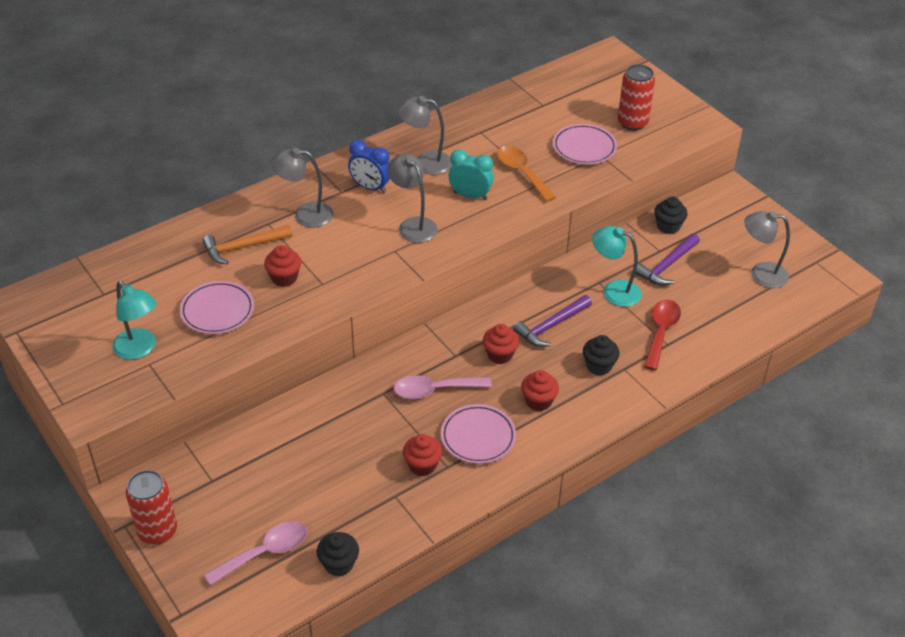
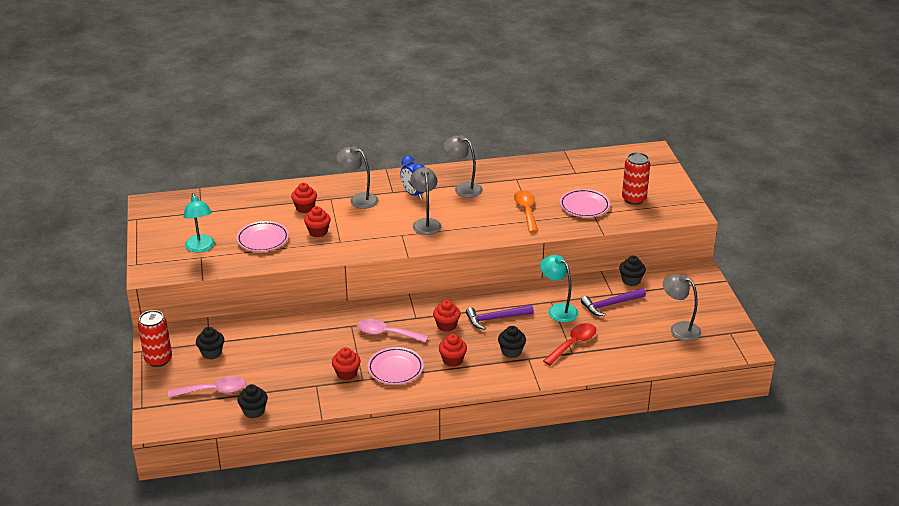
camera: 25 degrees right, 10 degrees down
orange hammer [202,225,292,264] -> red cupcake [291,183,317,213]
turquoise clock [449,149,494,200] -> none
none -> black cupcake [196,327,224,359]

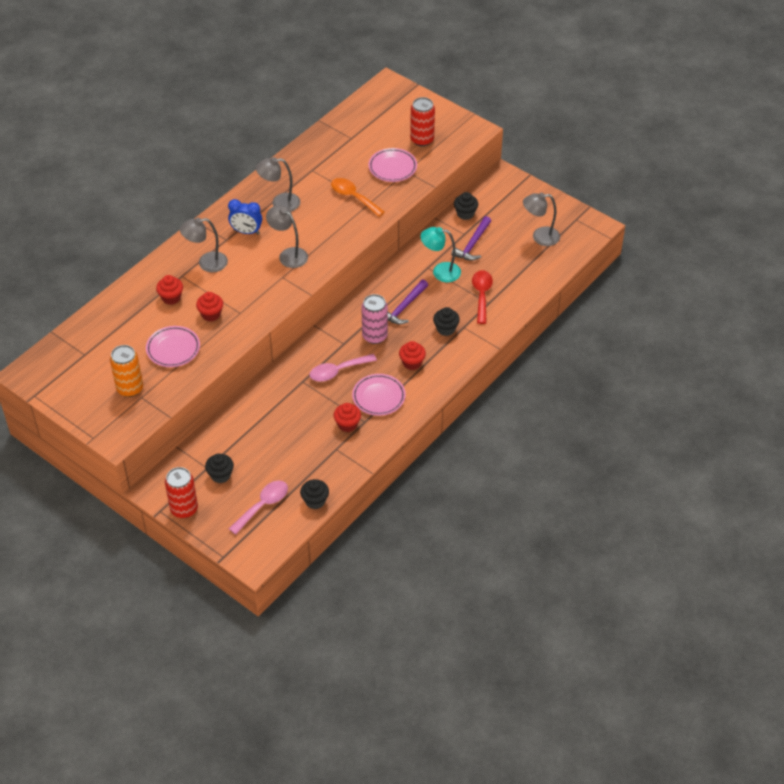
camera: 40 degrees left, 15 degrees up
turquoise lamp [184,193,215,252] -> orange can [110,345,143,397]
red cupcake [433,300,461,332] -> pink can [362,294,388,344]

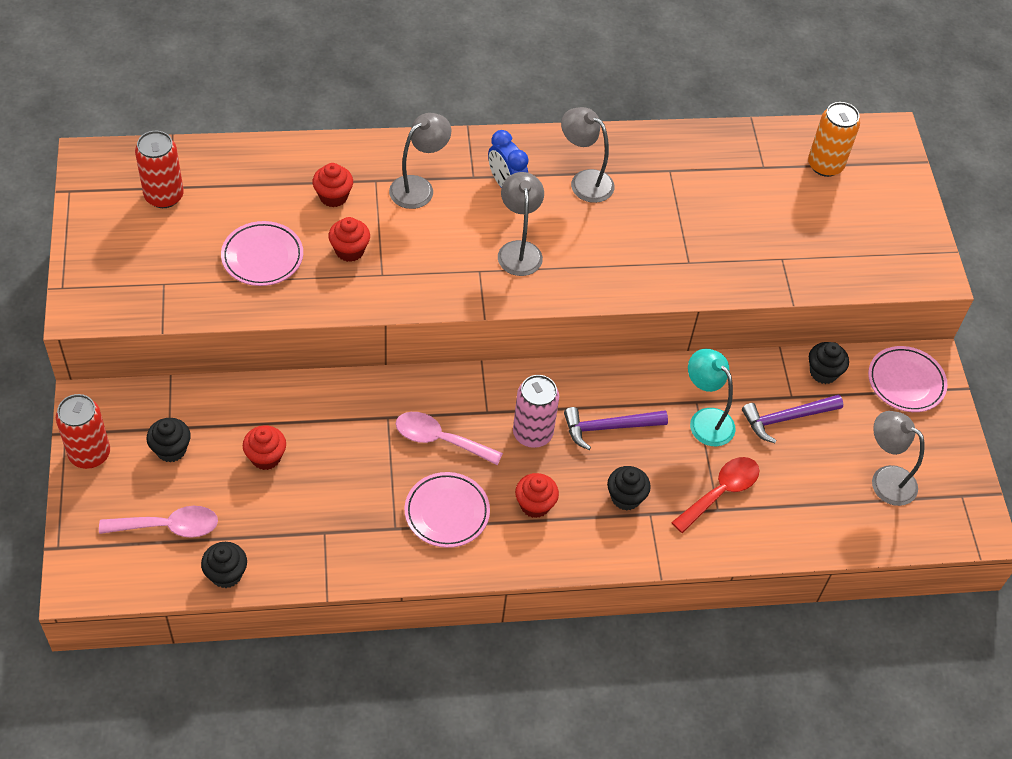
camera: 40 degrees right, 5 degrees up
orange can [110,345,143,397] -> orange can moved to [808,102,860,177]
grey lamp [180,218,228,272] -> grey lamp turned 105 degrees clockwise [389,113,451,209]
orange spoon [331,178,384,217] -> none
red cupcake [334,403,361,432] -> red cupcake moved to [243,425,286,470]
pink plate [368,148,417,182] -> pink plate moved to [868,346,947,412]
red can [410,97,435,146] -> red can moved to [135,131,184,208]

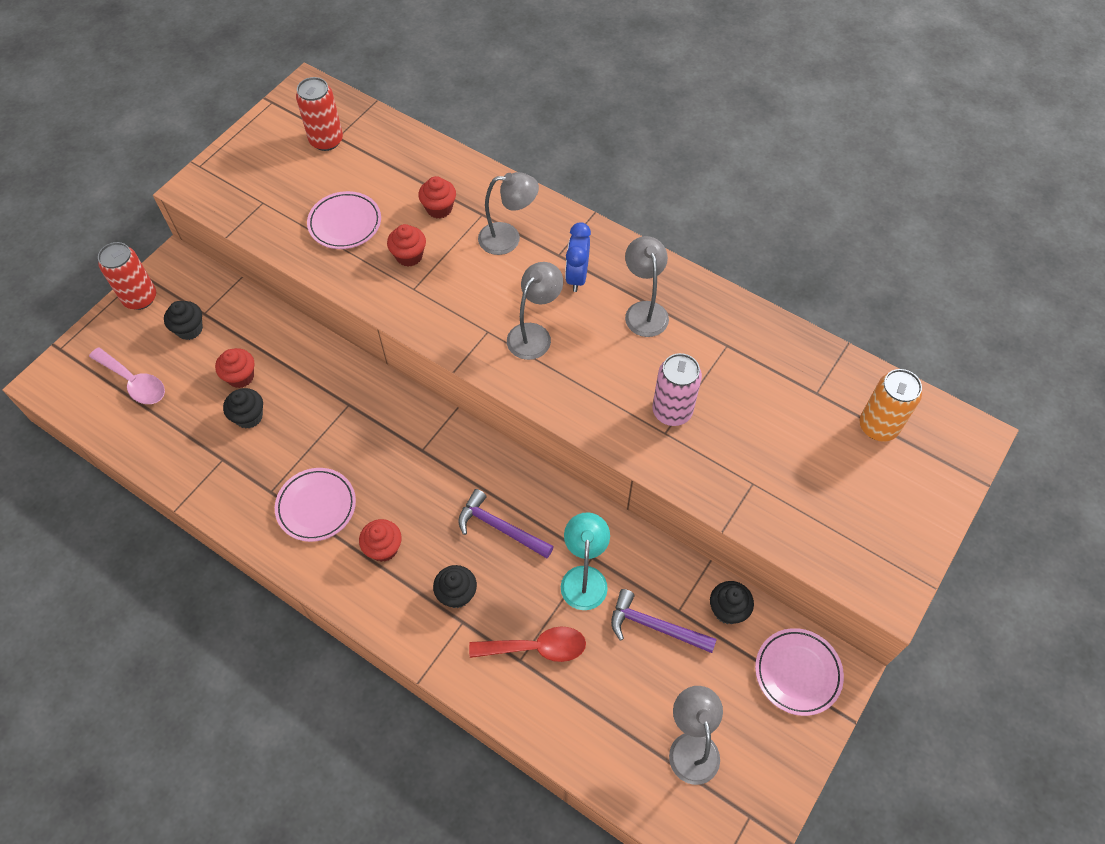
camera: 45 degrees right, 5 degrees up
black cupcake [201,542,247,588] -> black cupcake moved to [223,388,263,429]
pink spoon [396,412,503,466] -> none
pink can [513,375,559,448] -> pink can moved to [652,353,702,426]

